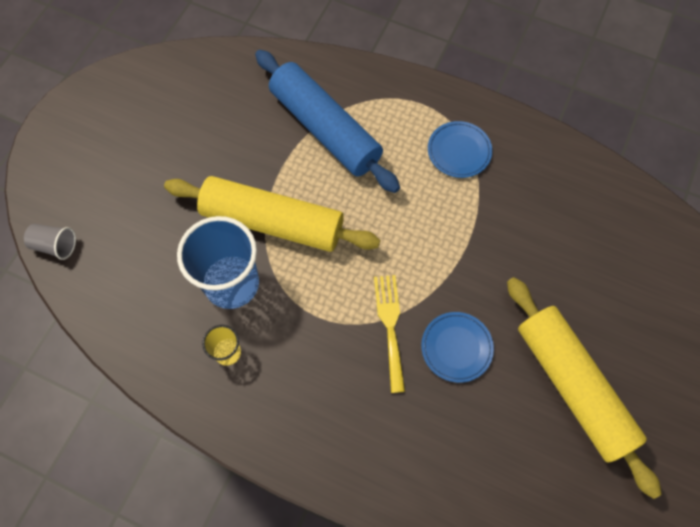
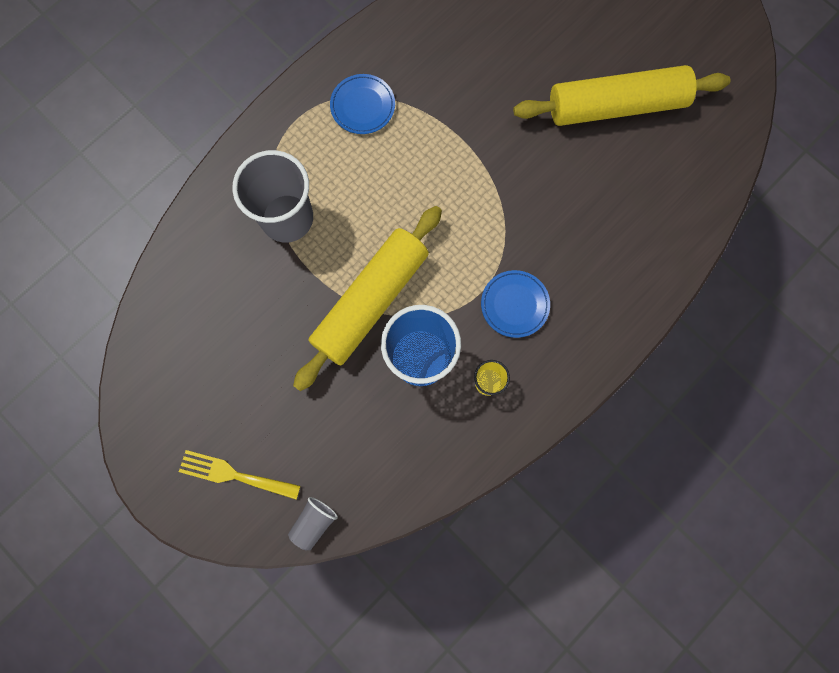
camera: 70 degrees left, 10 degrees up
blue rolling pin [255,50,400,193] -> grey cup [232,150,313,243]
yellow fork [374,275,405,393] -> yellow fork moved to [179,450,300,500]
blue plate [421,312,494,383] -> blue plate moved to [481,270,550,338]

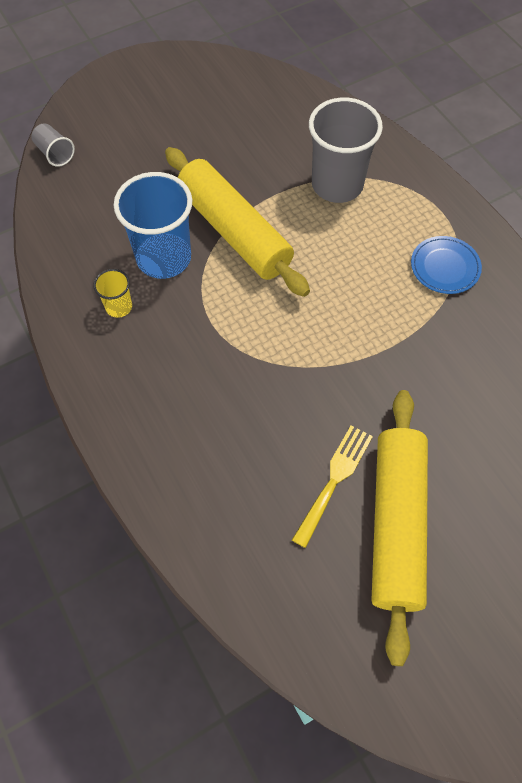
camera: 105 degrees right, 15 degrees down
yellow fork [179,450,300,500] -> yellow fork moved to [292,425,373,548]
blue plate [481,270,550,338] -> none

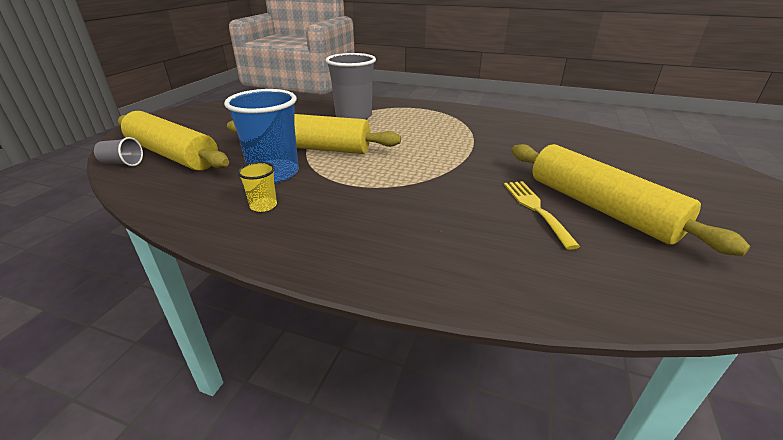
camera: 40 degrees left, 30 degrees down
blue plate [411,236,482,294] -> none
none -> yellow rolling pin [118,111,229,171]

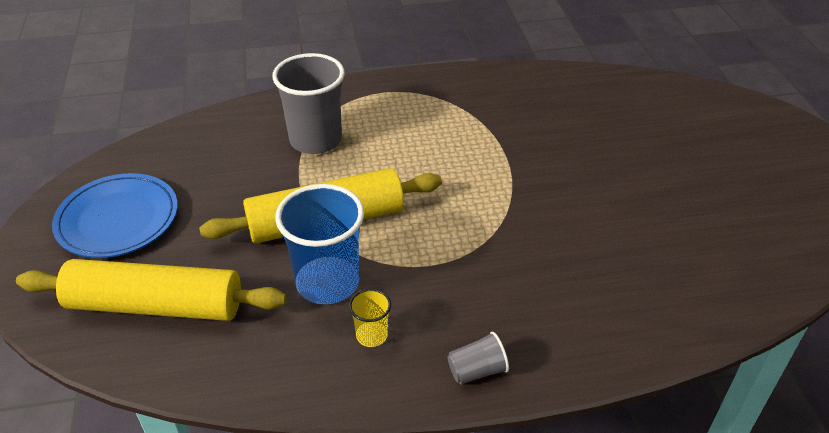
camera: 30 degrees left, 10 degrees up
grey cup [94,137,143,166] -> grey cup moved to [448,332,509,384]
yellow fork [504,181,580,250] -> none
yellow rolling pin [512,144,750,256] -> none
none -> blue plate [52,173,178,258]

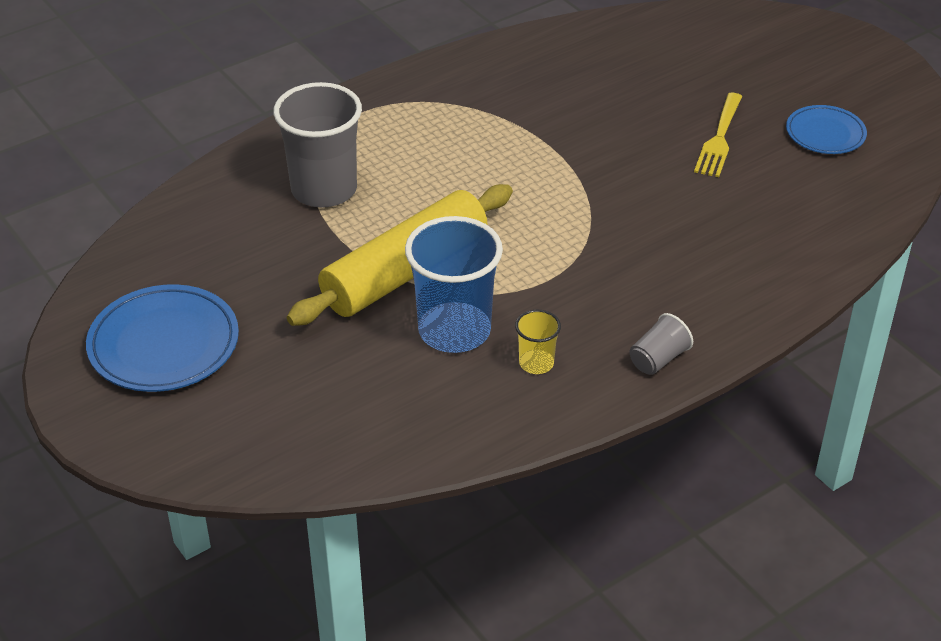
camera: 25 degrees left, 0 degrees up
yellow rolling pin [16,259,286,321] -> none
none -> yellow fork [694,93,742,177]
none -> blue plate [786,105,867,154]

